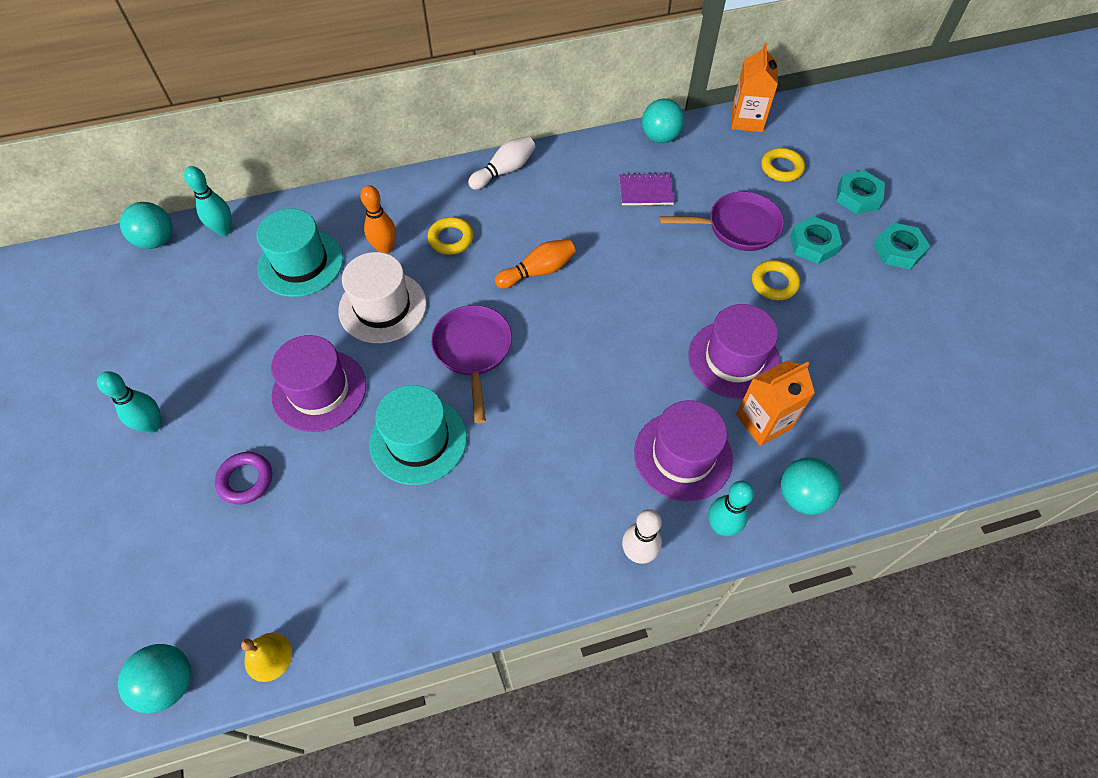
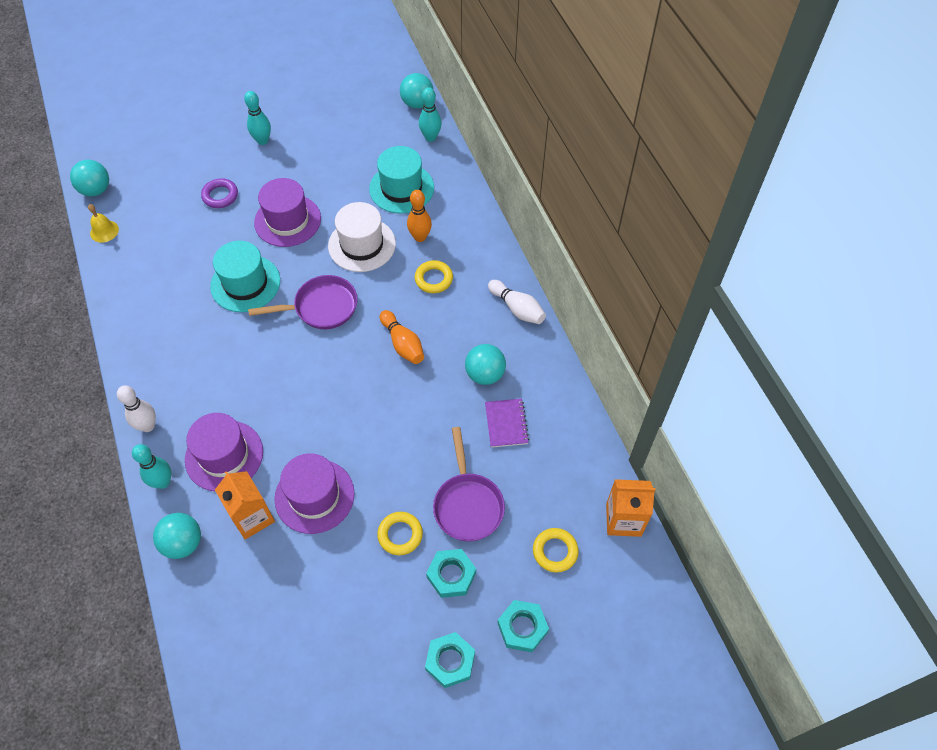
camera: 85 degrees right, 0 degrees up
turquoise ball [642,98,684,143] -> turquoise ball moved to [465,344,506,385]

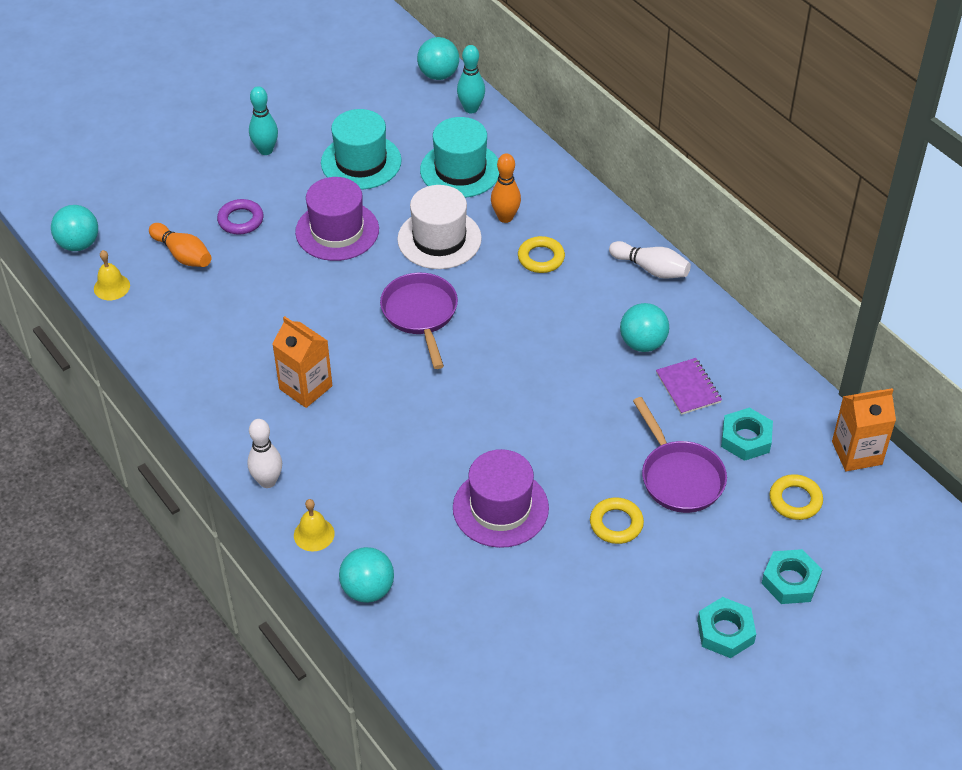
camera: 15 degrees left, 10 degrees down
turquoise bowling pin [132,444,171,489] -> yellow bell [294,499,335,552]
purple hat [185,413,263,492] -> none
turquoise hat [210,241,280,312] -> turquoise hat moved to [321,109,402,190]
orange carton [215,471,275,540] -> orange carton moved to [272,316,333,408]
purple pan [248,275,358,329] -> purple pan turned 75 degrees counterclockwise [380,273,458,369]
orange bowling pin [380,310,424,364] -> orange bowling pin moved to [149,223,211,267]
turquoise nut [426,549,476,598] -> turquoise nut moved to [721,407,773,461]

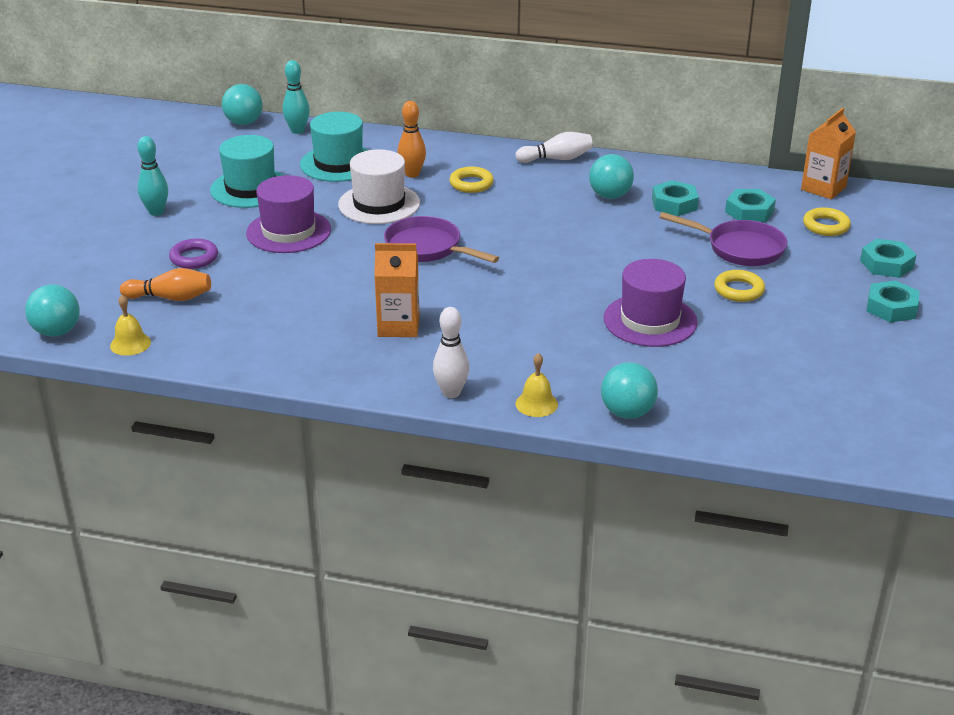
camera: 40 degrees left, 15 degrees down
purple notebook [656,358,722,415] -> turquoise nut [652,180,699,216]

